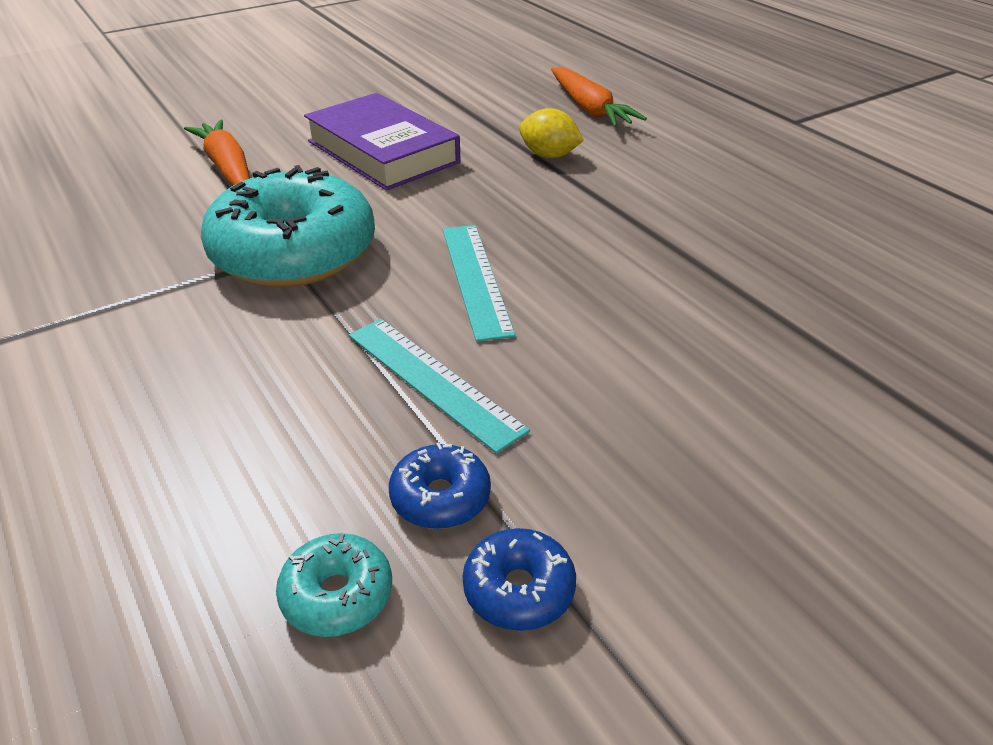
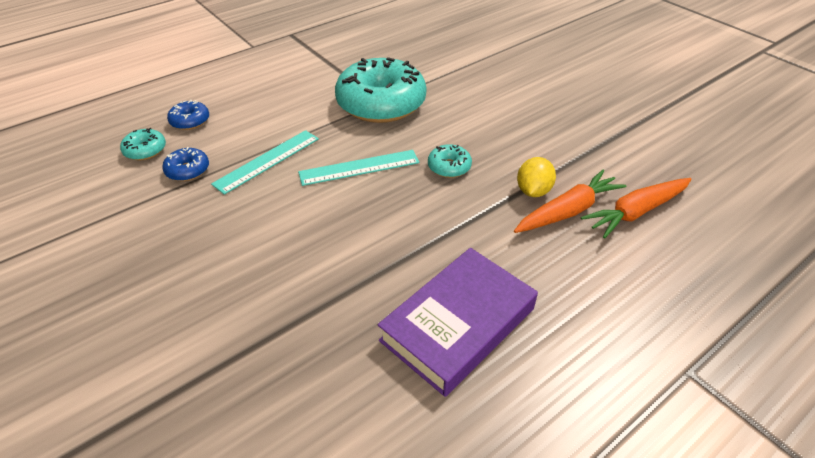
camera: 85 degrees right, 5 degrees up
orange carrot [184,119,250,186] -> orange carrot moved to [514,170,627,233]
purple book [304,93,461,191] -> purple book moved to [378,248,538,397]
blue donut [463,528,576,631] -> blue donut moved to [167,100,209,130]
none -> turquoise donut [428,144,472,178]

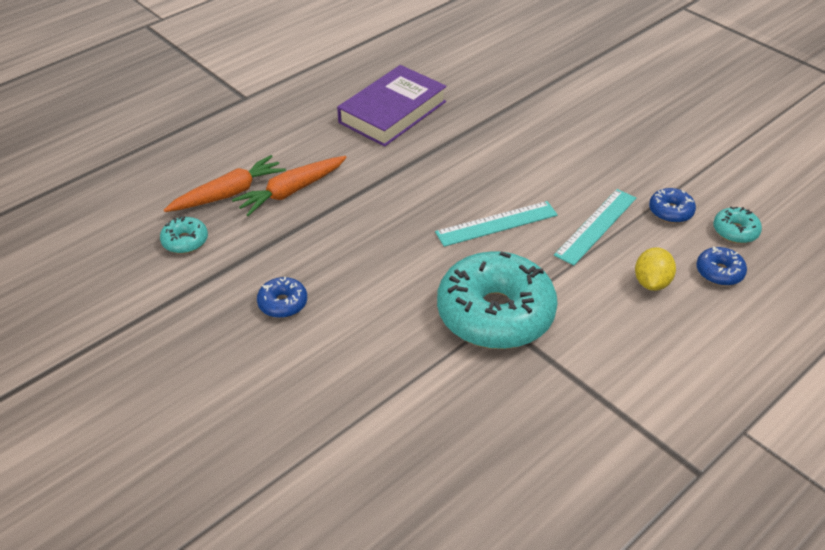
camera: 175 degrees right, 0 degrees up
turquoise donut [428,144,472,178] -> turquoise donut moved to [160,216,208,254]
yellow lemon [517,157,556,197] -> yellow lemon moved to [635,247,676,291]
none -> blue donut [257,277,307,318]

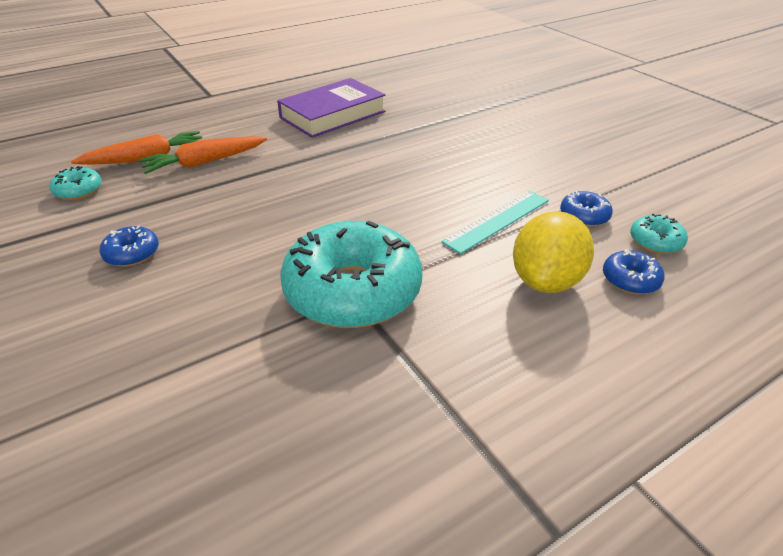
camera: 10 degrees right, 5 degrees down
turquoise ruler [435,201,558,247] -> none
yellow lemon [635,247,676,291] -> yellow lemon [513,211,594,293], size x1.61

